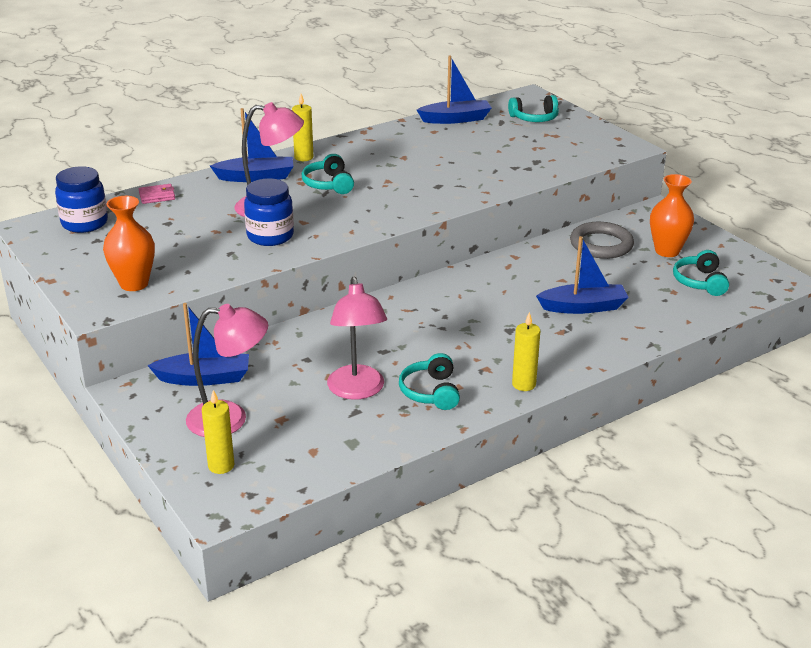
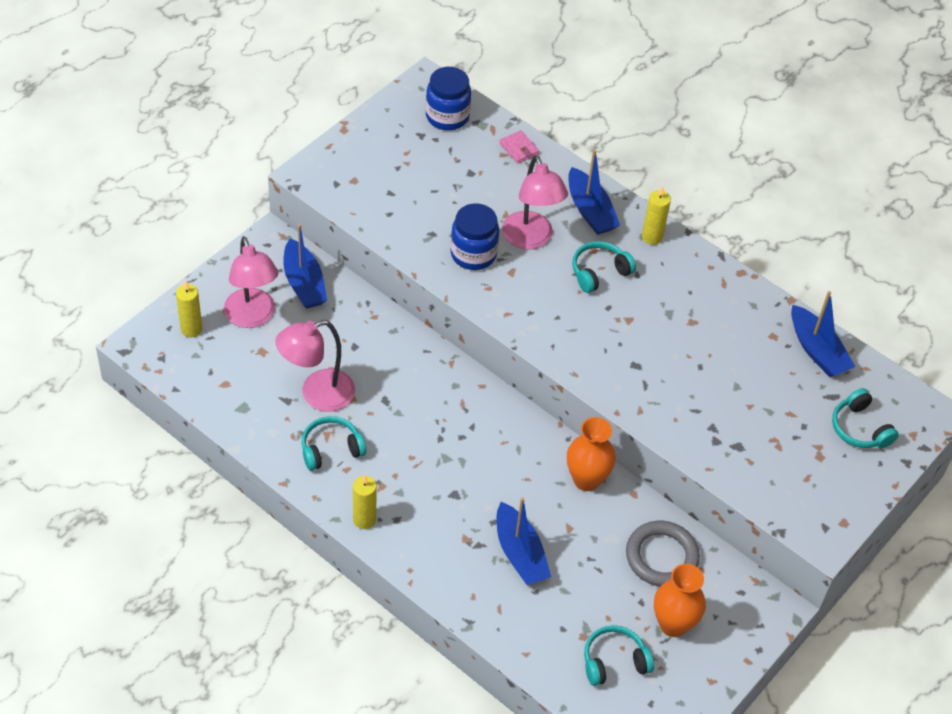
camera: 70 degrees right, 20 degrees up
orange vase [103,196,155,291] -> orange vase moved to [567,417,616,491]

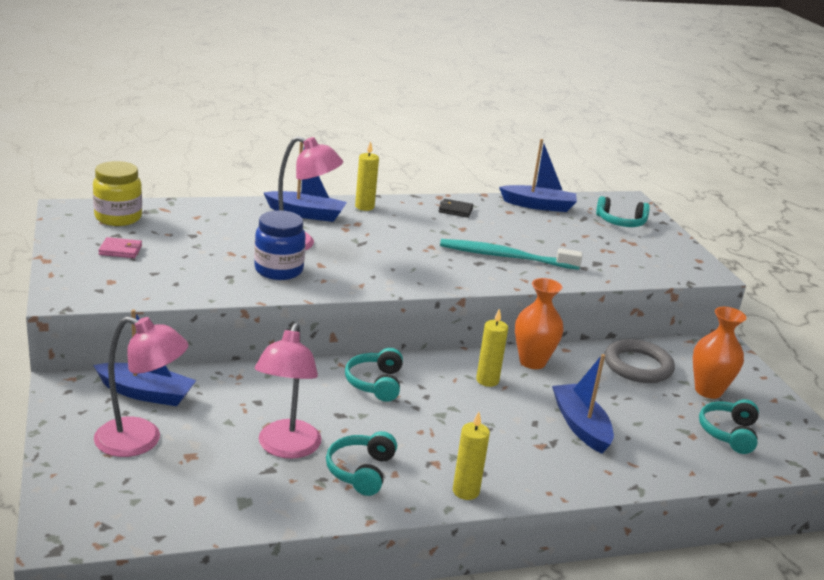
camera: 55 degrees left, 25 degrees down
yellow candle [176,280,202,337] -> yellow candle moved to [476,308,508,387]
blue jar [426,67,471,130] -> yellow jar [93,161,142,226]
blue boat [497,497,551,585] -> blue boat turned 120 degrees counterclockwise [552,354,614,454]
pink wallet [499,130,539,164] -> pink wallet moved to [98,237,142,258]
turquoise headphones [572,241,636,293] -> turquoise headphones moved to [345,348,403,402]
none -> black wallet [439,199,473,218]
none -> turquoise toothbrush [440,239,583,270]

